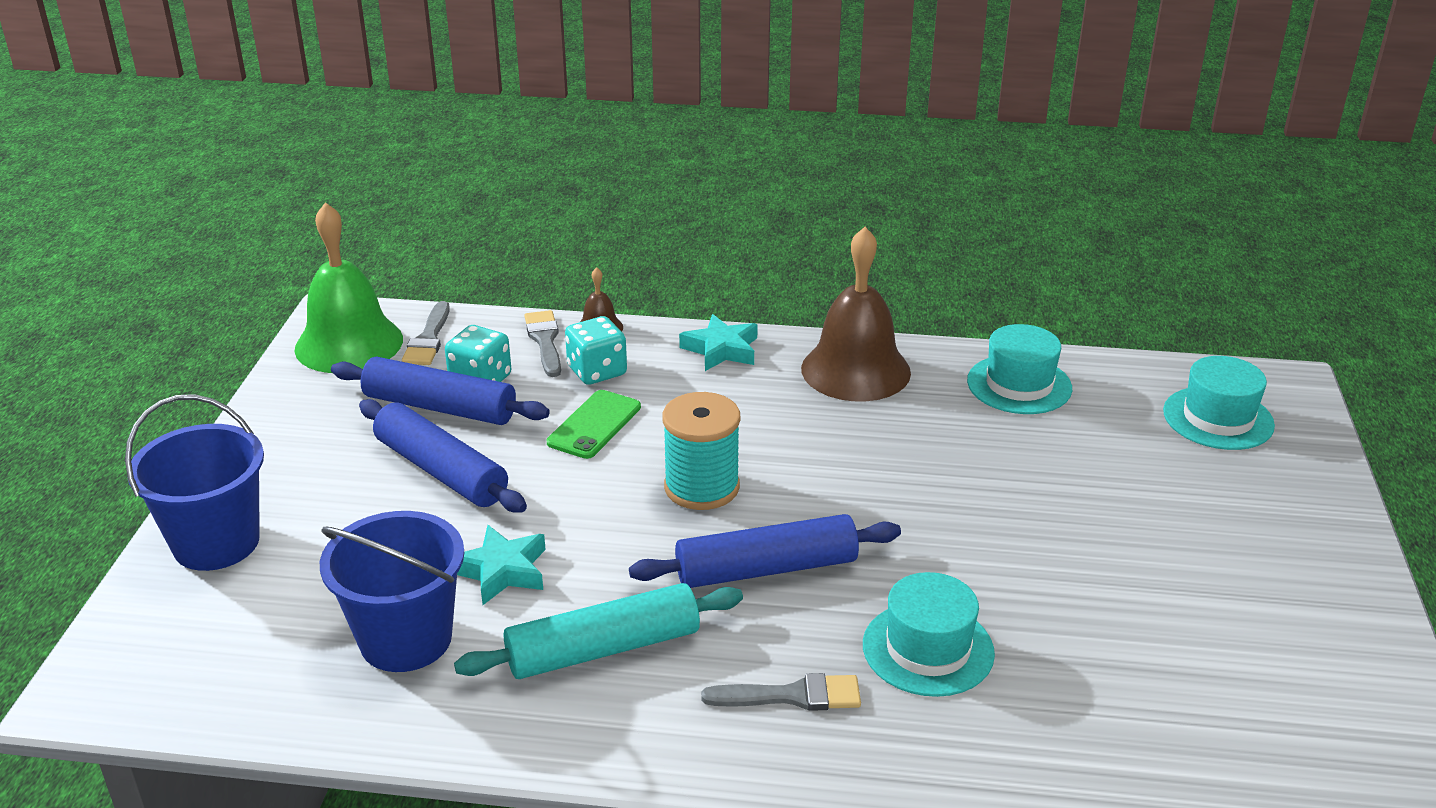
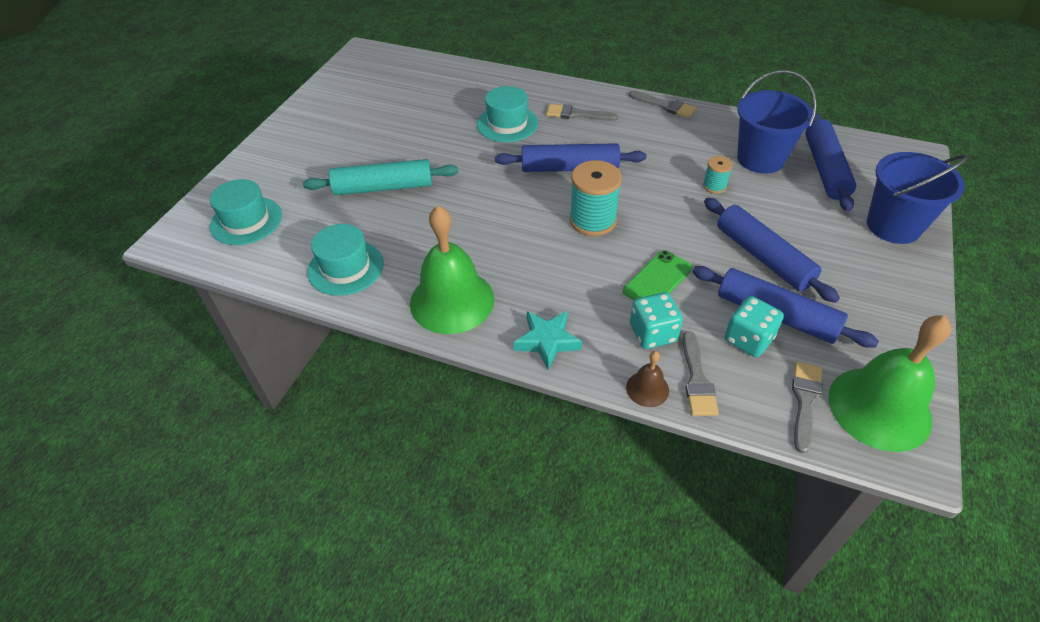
camera: 165 degrees left, 15 degrees up
turquoise rolling pin [454,583,743,679] -> turquoise rolling pin moved to [303,159,458,195]
turquoise star [457,525,546,605] -> turquoise spool [703,156,733,194]
brown bell [801,227,911,401] -> green bell [410,206,494,334]
none -> grey brush [629,91,697,118]
none -> blue rolling pin [805,113,856,211]

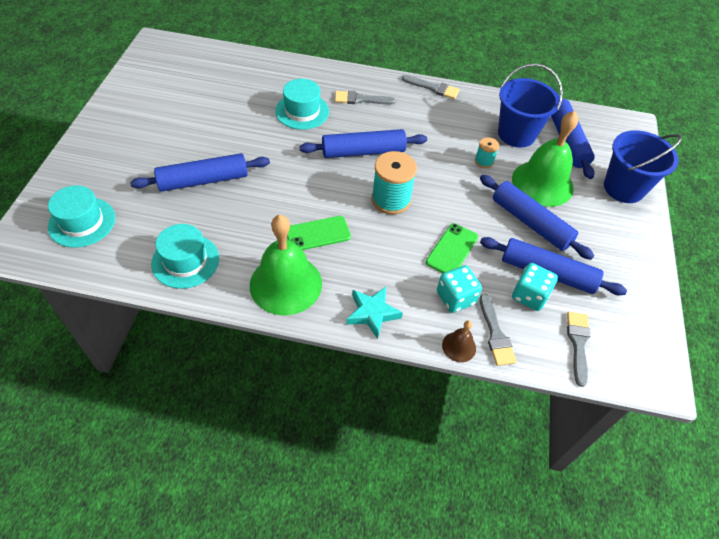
camera: 15 degrees left, 5 degrees up
turquoise rolling pin [303,159,458,195] -> blue rolling pin [130,153,270,192]
green bell [829,315,951,452] -> green bell moved to [512,111,578,207]
none -> green phone [287,216,351,250]

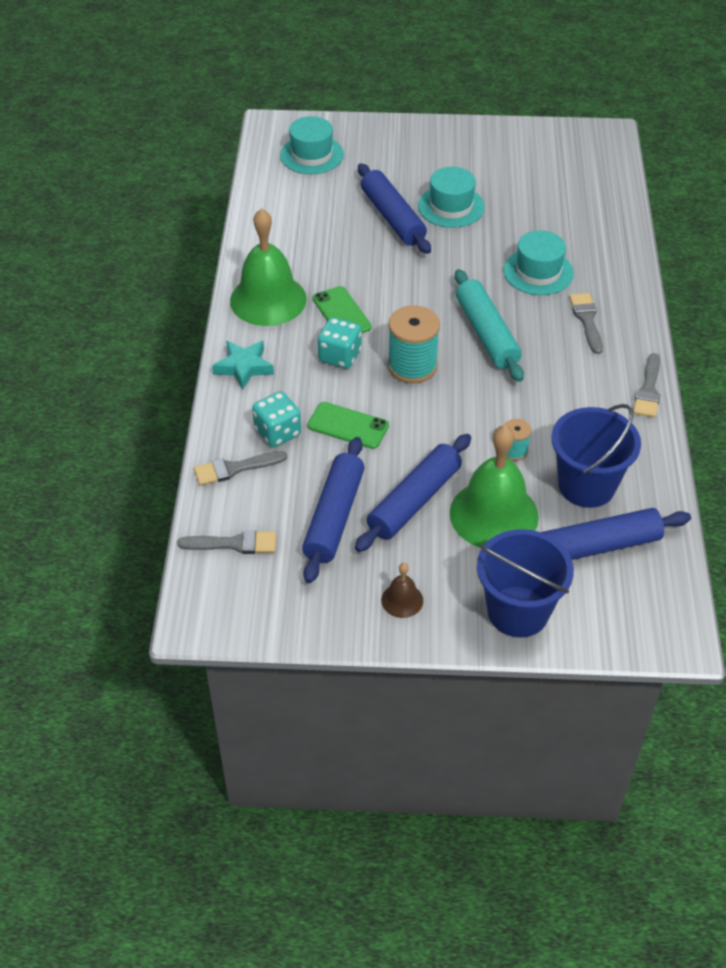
camera: 85 degrees right, 5 degrees down
turquoise hat [151,224,219,289] -> turquoise hat moved to [418,167,485,228]
blue rolling pin [300,129,427,158] -> turquoise rolling pin [455,269,524,382]
brown bell [442,321,476,362] -> brown bell moved to [381,563,423,618]
turquoise dice [512,263,558,311] -> turquoise dice moved to [318,317,362,369]

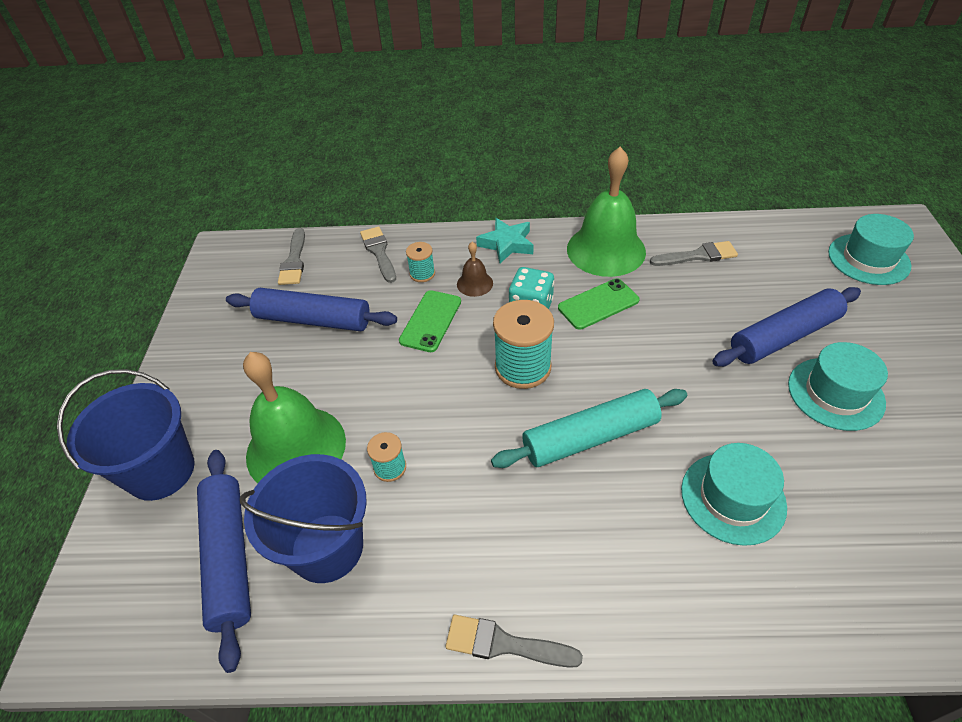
camera: 90 degrees right, 0 degrees up
turquoise dice [252,391,301,447] -> turquoise spool [406,242,435,282]
blue rolling pin [355,434,471,552] -> none
brown bell [381,563,423,618] -> brown bell moved to [457,242,493,297]
grey brush [569,293,603,354] -> grey brush moved to [650,241,738,266]

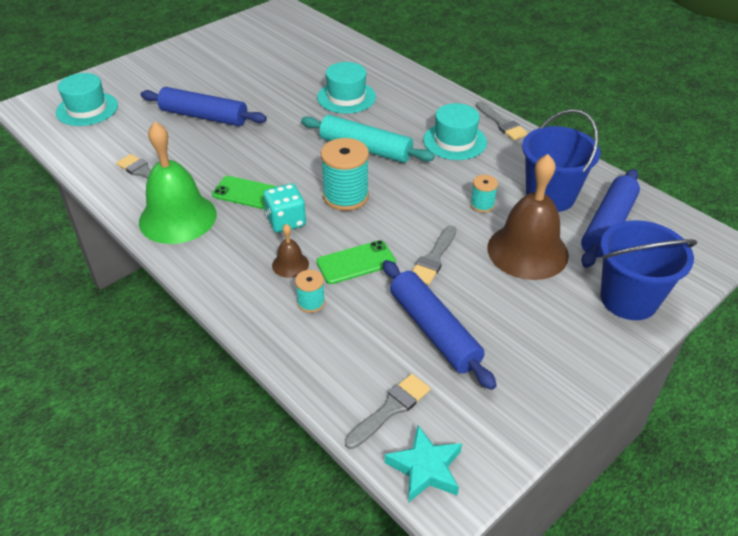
camera: 135 degrees left, 5 degrees down
green bell [243,352,346,483] -> brown bell [487,154,569,280]
grey brush [360,227,396,283] -> grey brush moved to [412,225,456,285]
turquoise star [476,218,534,263] -> turquoise star moved to [385,425,462,503]
turquoise hat [788,342,888,431] -> turquoise hat moved to [423,103,487,160]

